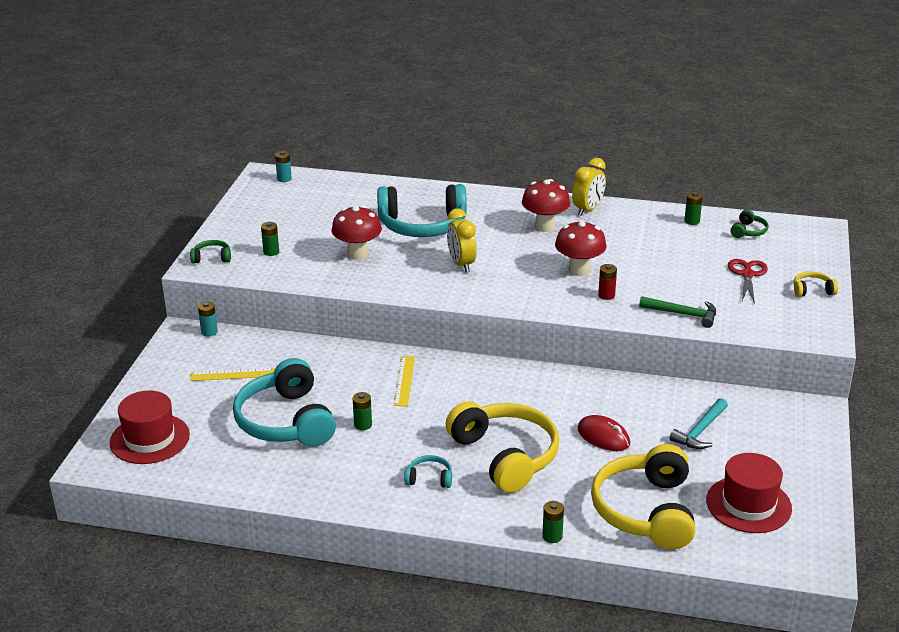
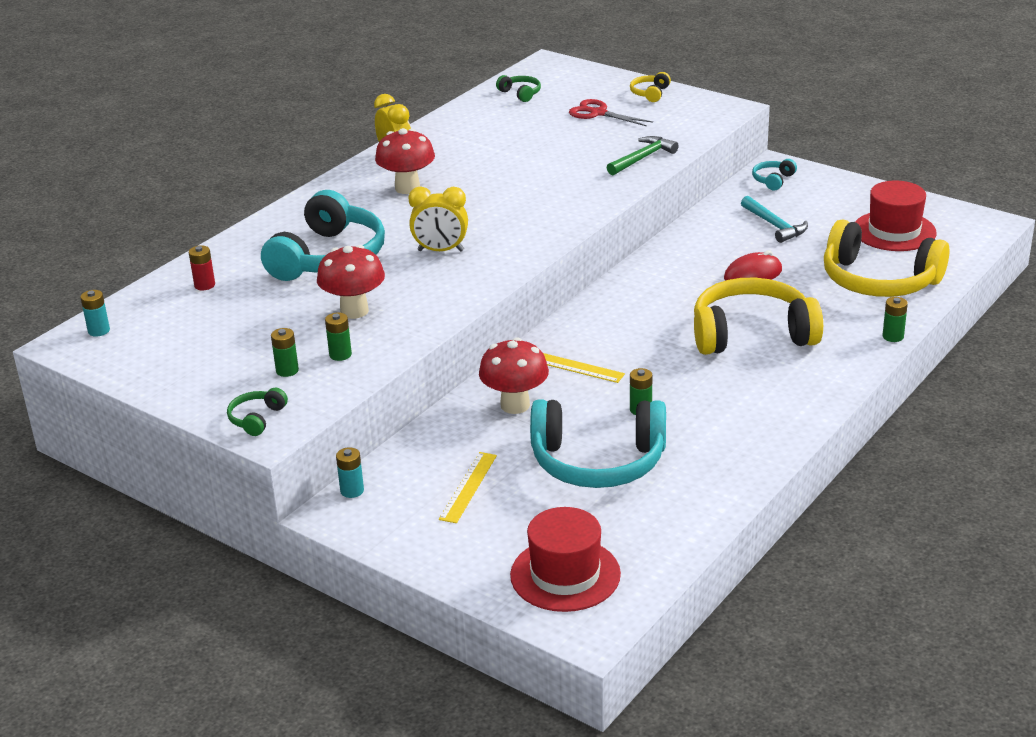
camera: 65 degrees left, 0 degrees up
turquoise headphones [404,455,452,488] -> turquoise headphones moved to [752,159,797,191]
red mushroom [555,220,606,276] -> red mushroom moved to [479,337,549,414]
red battery [598,264,617,300] -> red battery moved to [189,245,215,291]
green battery [684,192,703,225] -> green battery moved to [325,313,352,361]

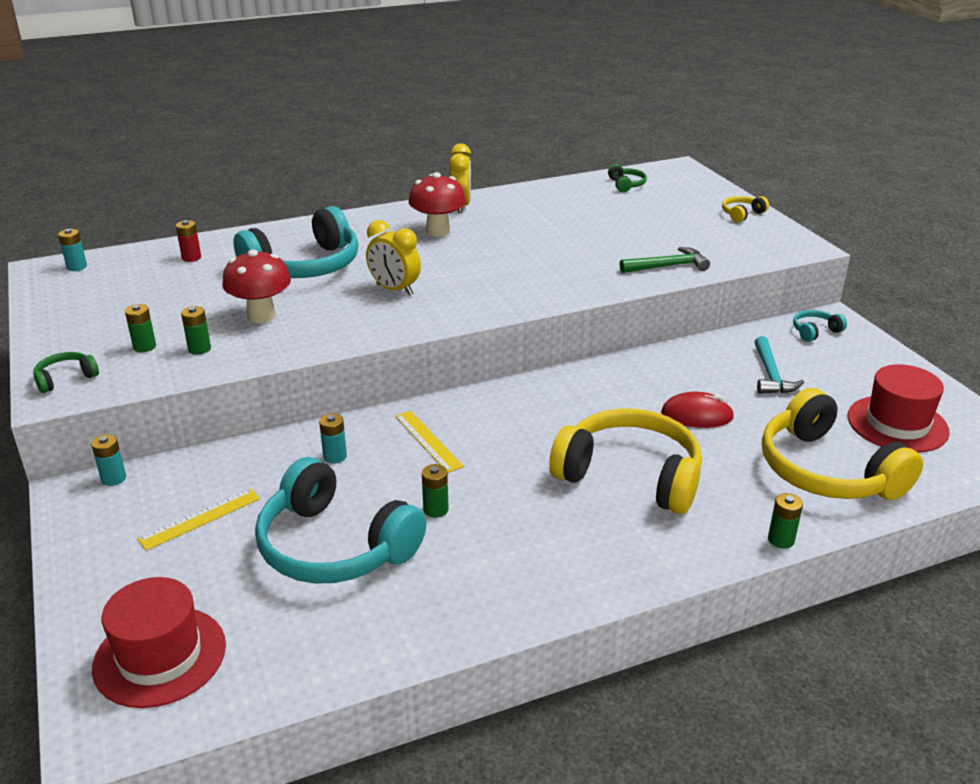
camera: 30 degrees right, 0 degrees up
red mushroom [479,337,549,414] -> turquoise battery [319,413,347,464]
red scissors [569,99,653,126] -> none

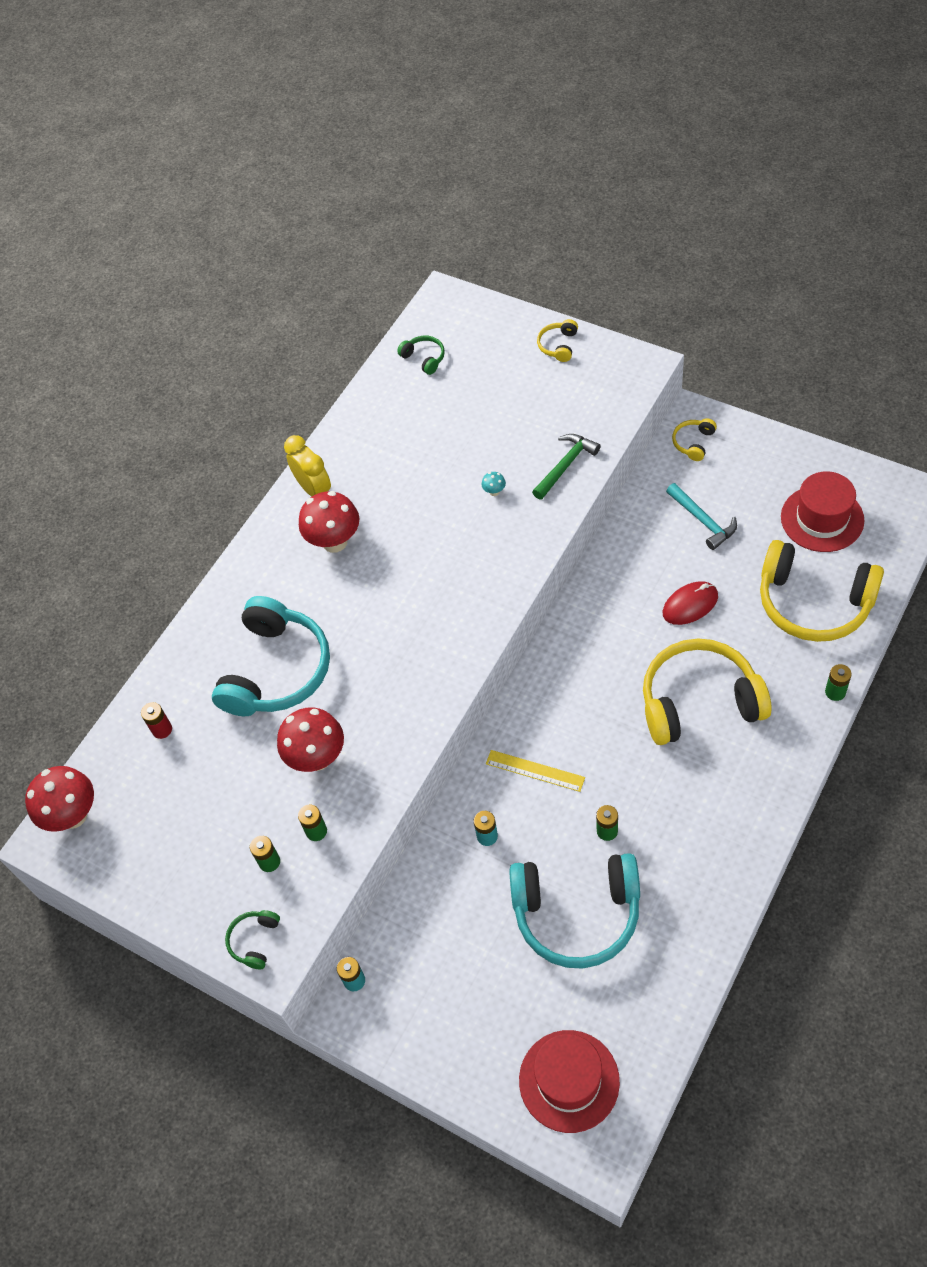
camera: 30 degrees left, 25 degrees up
turquoise battery [58,229,87,271] -> red mushroom [25,766,94,832]
yellow ruler [137,488,260,551] -> none
yellow clock [366,220,421,296] -> none
turquoise headphones [793,310,847,342] -> yellow headphones [672,418,717,461]
none -> turquoise mushroom [482,472,506,496]

